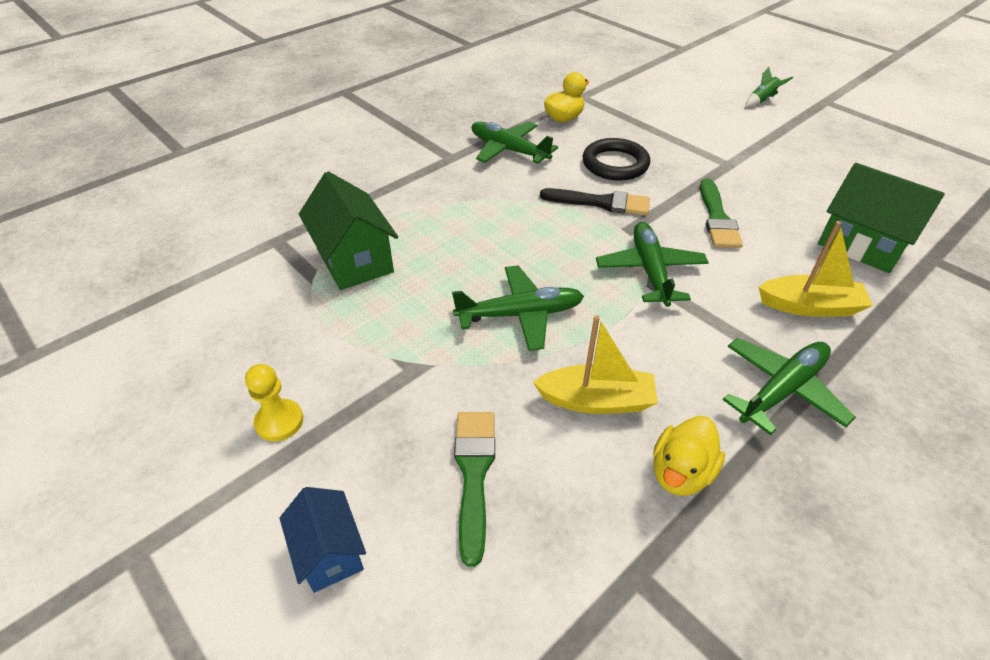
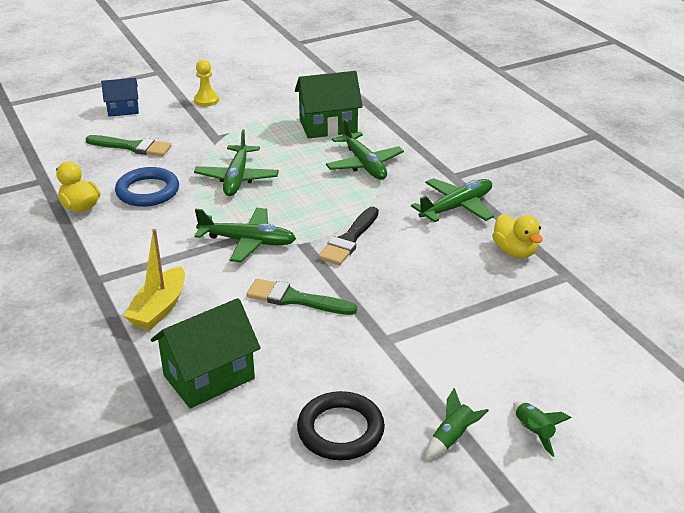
camera: 105 degrees right, 10 degrees down
yellow boat [533,315,658,414] -> blue ring [115,167,179,207]
black ring [583,138,650,181] -> black ring moved to [297,391,385,460]
green plane [722,338,856,435] -> green plane moved to [326,119,404,180]
none -> green rocket [426,388,489,459]

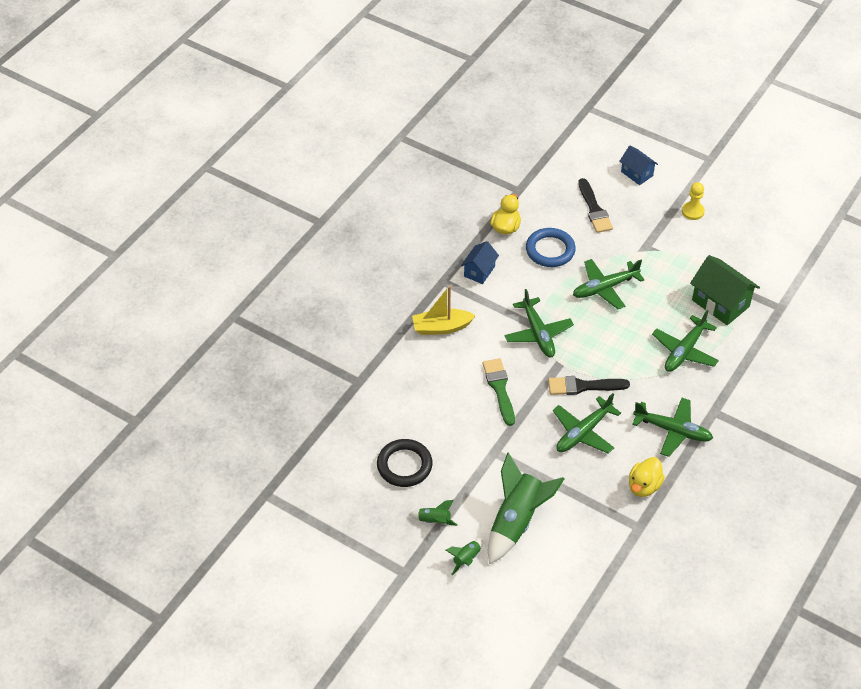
camera: 60 degrees right, 15 degrees up
green brush [85,135,172,156] -> black brush [578,178,613,233]
green house [151,298,261,409] -> none
none -> blue house [461,241,499,284]
none -> green rocket [488,452,565,564]
none -> green plane [553,393,621,453]

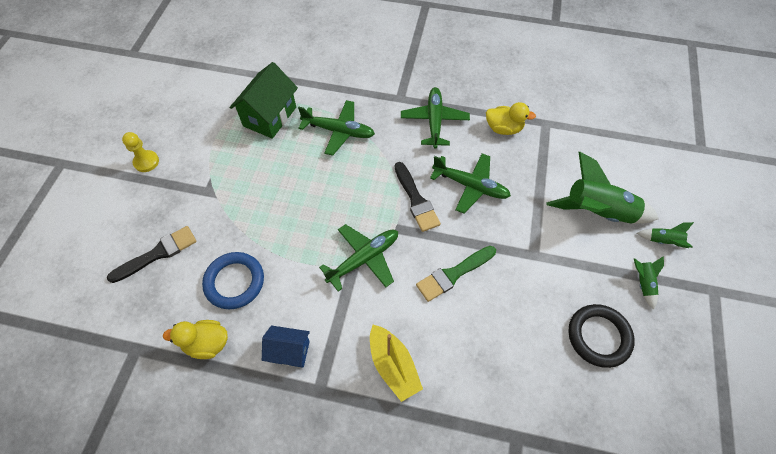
camera: 110 degrees left, 10 degrees up
green plane [573,259,644,309] -> none
blue house [620,145,658,185] -> none

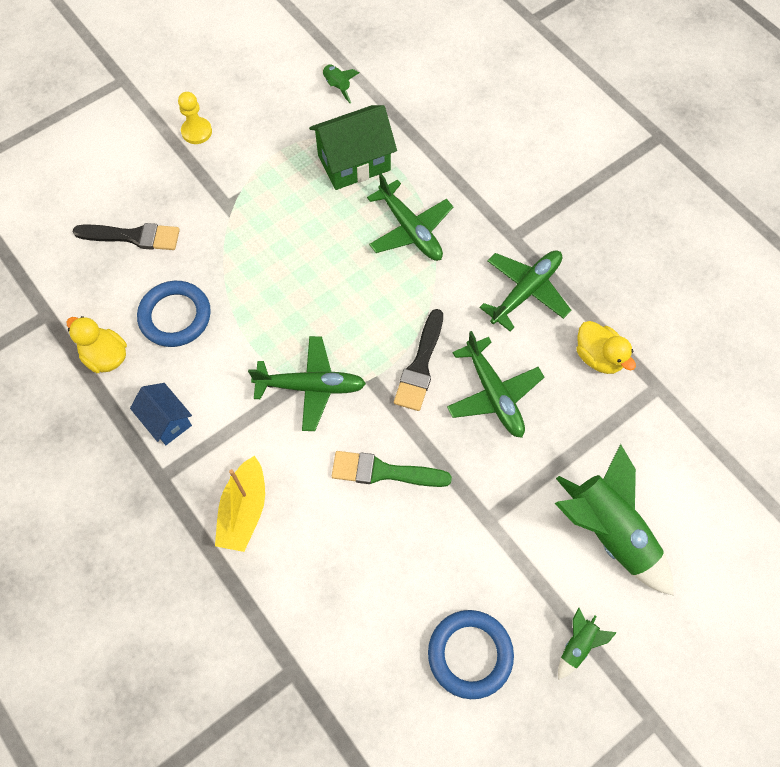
camera: 40 degrees right, 5 degrees up
black ring [568,304,635,368] -> blue ring [428,610,514,699]
green rocket [637,222,694,248] -> green rocket moved to [321,64,359,104]

